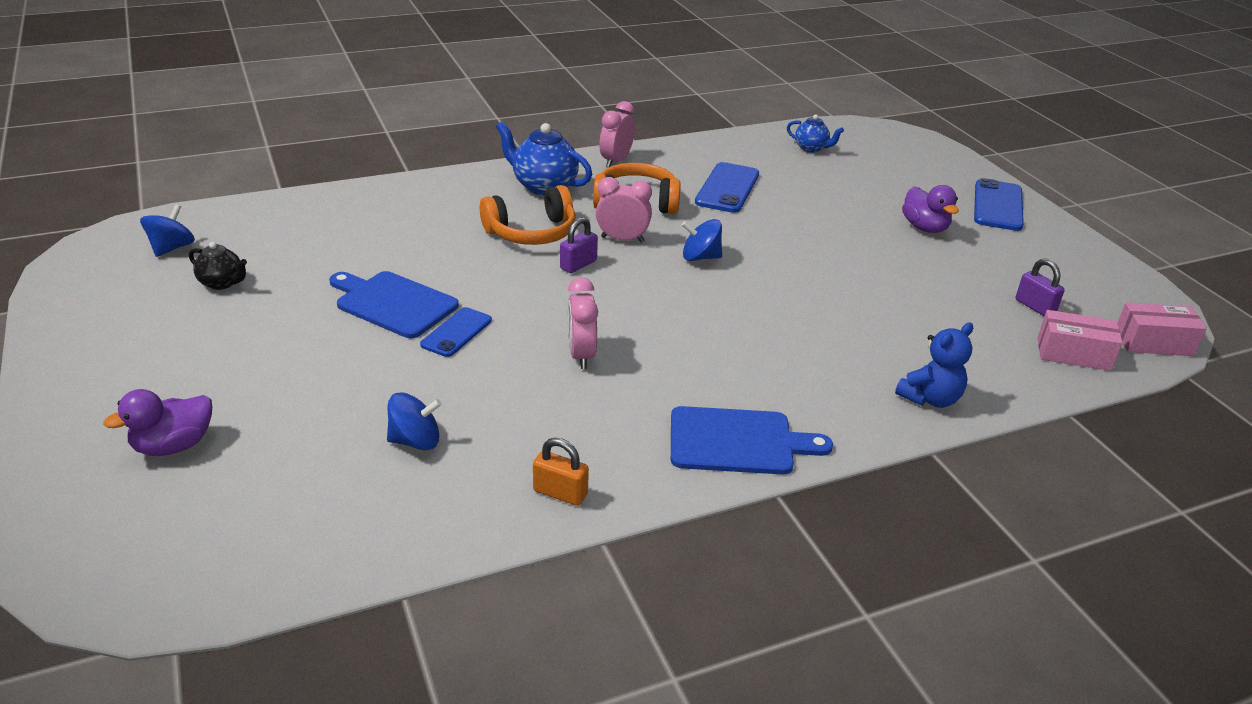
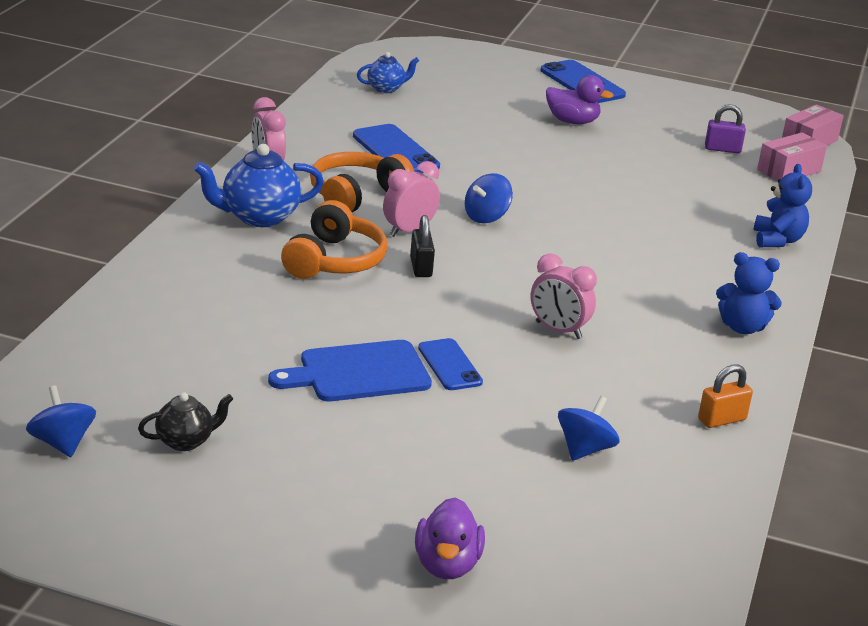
camera: 50 degrees left, 5 degrees down
purple padlock [560,217,598,273] -> black padlock [410,215,435,277]
blue cutting board [671,406,833,475] -> blue teddy bear [716,252,782,334]

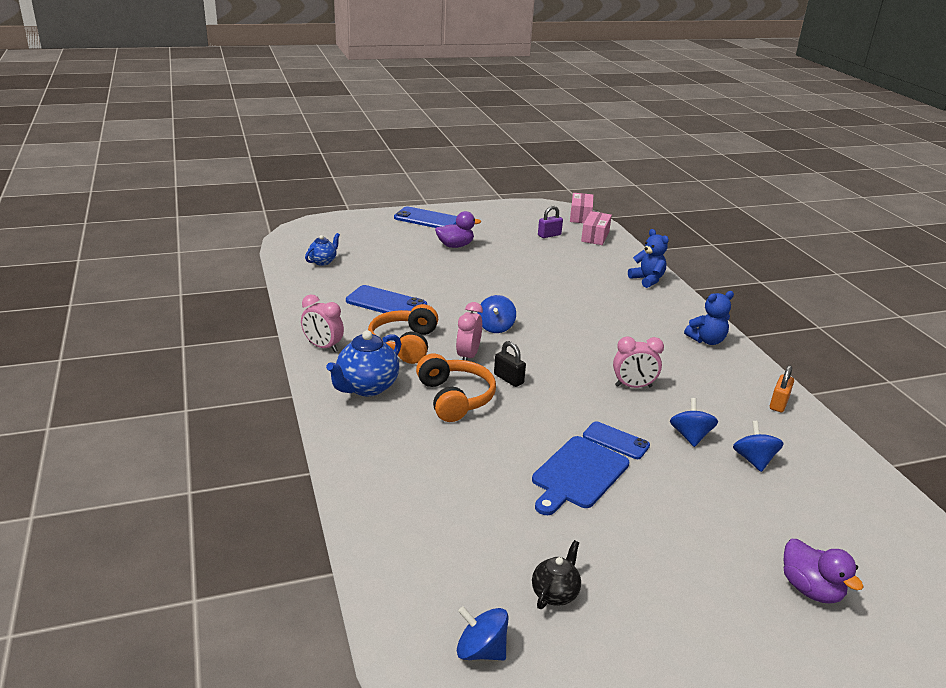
camera: 35 degrees left, 0 degrees up
none -> blue spinning top [670,398,718,447]

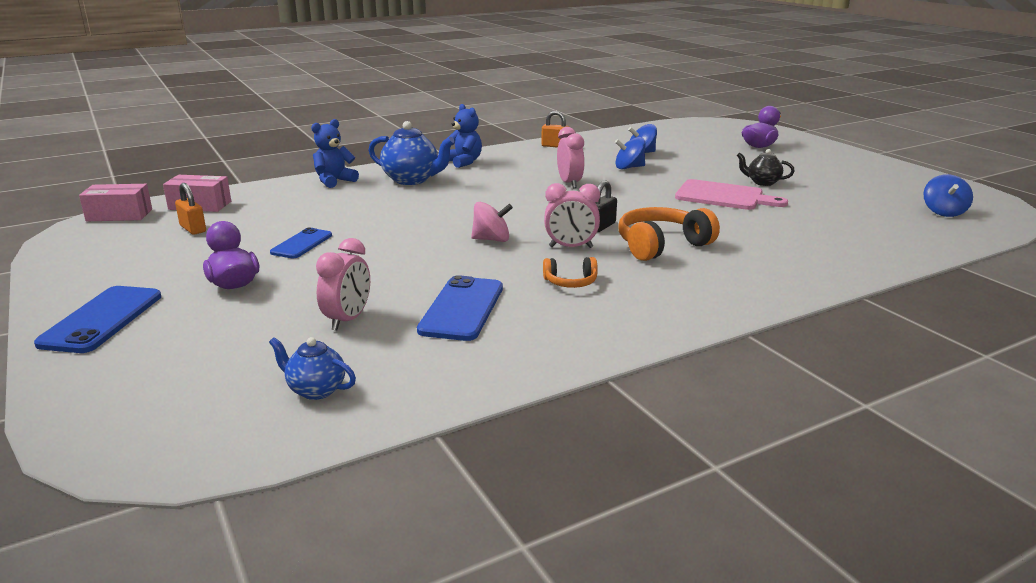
camera: 100 degrees left, 5 degrees down
pink clock [301,294,344,352] -> pink clock moved to [316,238,370,331]
blue teapot [326,330,401,396] -> blue teapot moved to [369,121,455,185]
orange headphones [368,304,438,364] -> orange headphones [543,257,598,288], size x0.54
blue spinning top [478,295,516,333] -> pink spinning top [471,202,513,242]
blue cutting board [532,436,629,515] -> pink cutting board [675,179,788,210]
black teapot [532,540,581,609] -> black teapot moved to [737,149,795,186]
purple padlock [538,206,563,238] -> orange padlock [175,183,206,235]
blue phone [583,421,650,459] -> blue phone moved to [270,227,332,258]

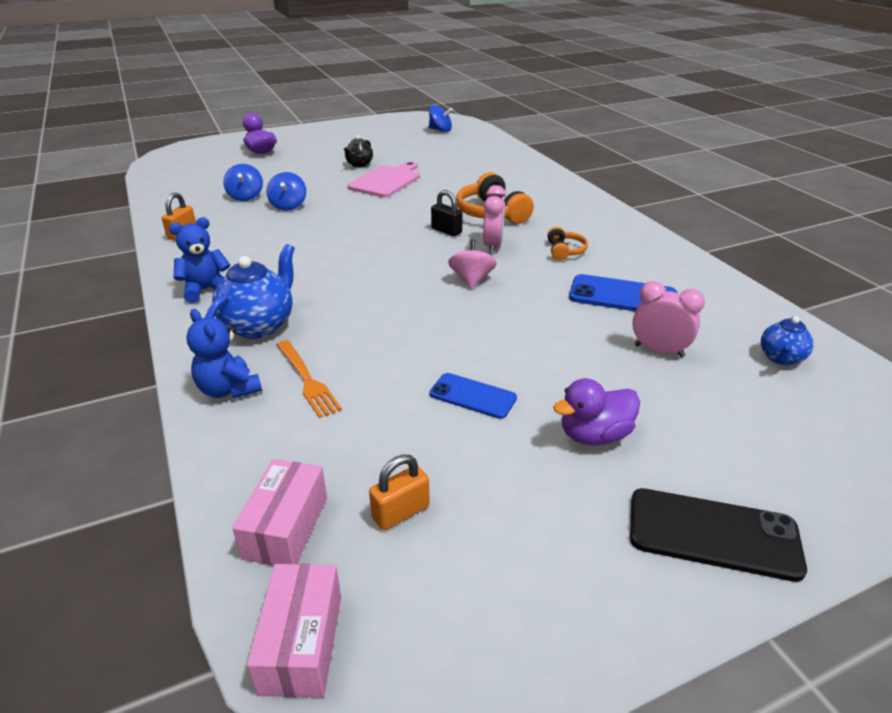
camera: 85 degrees left, 10 degrees up
blue phone [34,286,161,353] -> black phone [630,488,807,582]
pink clock [557,127,585,188] -> none
none -> orange fork [277,340,342,418]

